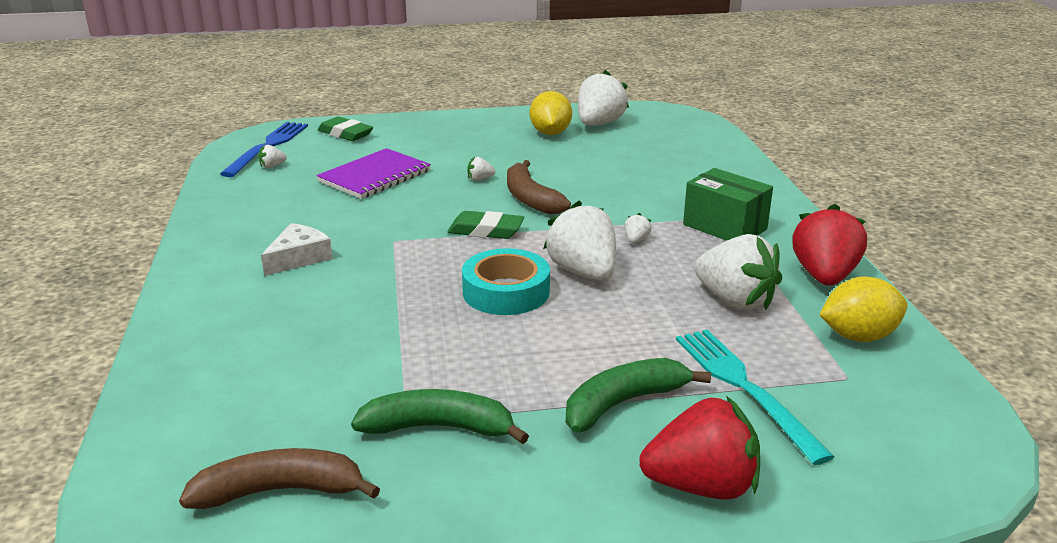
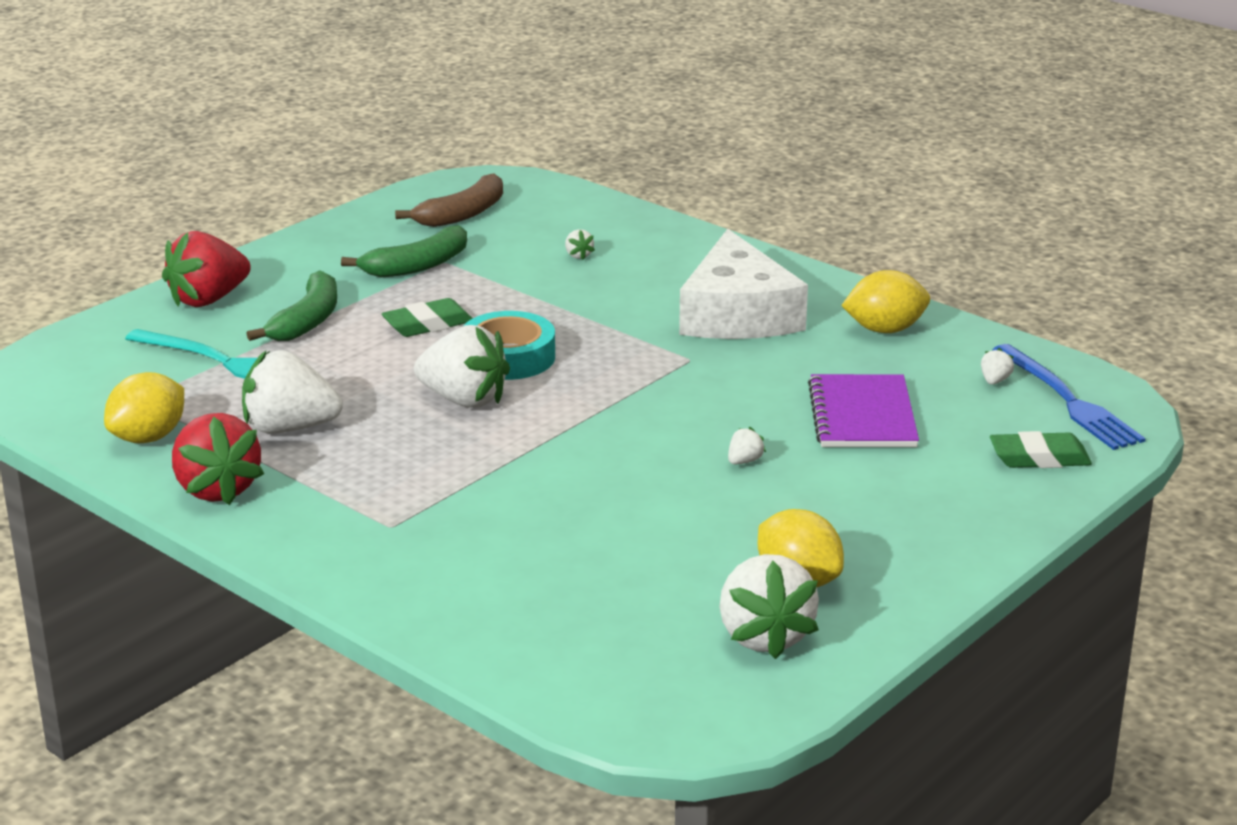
camera: 140 degrees right, 0 degrees up
white cheese [261,223,333,276] -> white cheese [679,229,808,339], size x1.96
green eraser [447,211,524,239] -> green eraser moved to [382,298,473,337]
brown banana [507,160,571,214] -> none
white strawberry [625,213,652,243] -> white strawberry moved to [565,229,595,260]
green box [683,168,773,241] -> none
none -> yellow lemon [841,270,930,333]

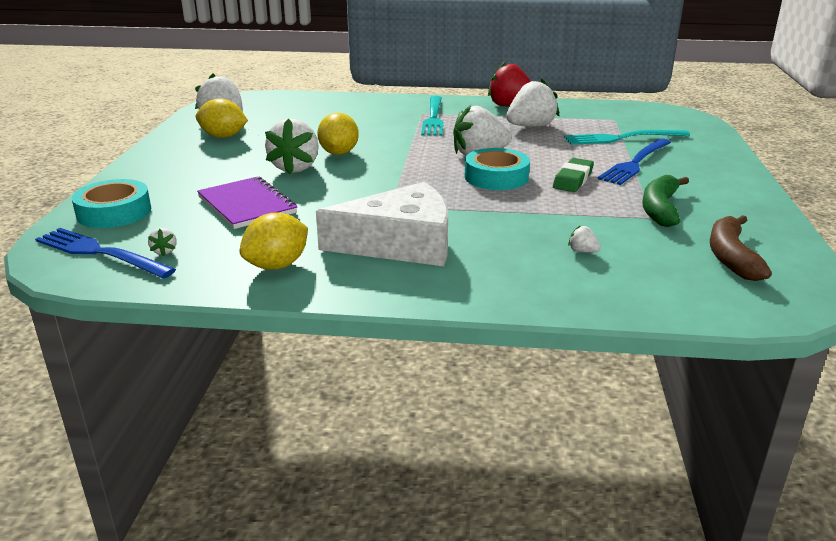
camera: 145 degrees right, 0 degrees up
yellow lemon [104,372,184,443] -> yellow lemon moved to [317,113,359,155]
red strawberry [162,231,251,307] -> none
green banana [246,270,337,341] -> blue fork [598,138,671,185]
white cheese [679,229,808,339] -> white cheese turned 120 degrees clockwise [316,182,448,266]
white strawberry [728,427,766,465] -> white strawberry [265,118,319,175], size x2.44
green eraser [990,431,1092,468] -> turquoise tape [72,179,151,228]
none -> turquoise fork [421,96,444,136]

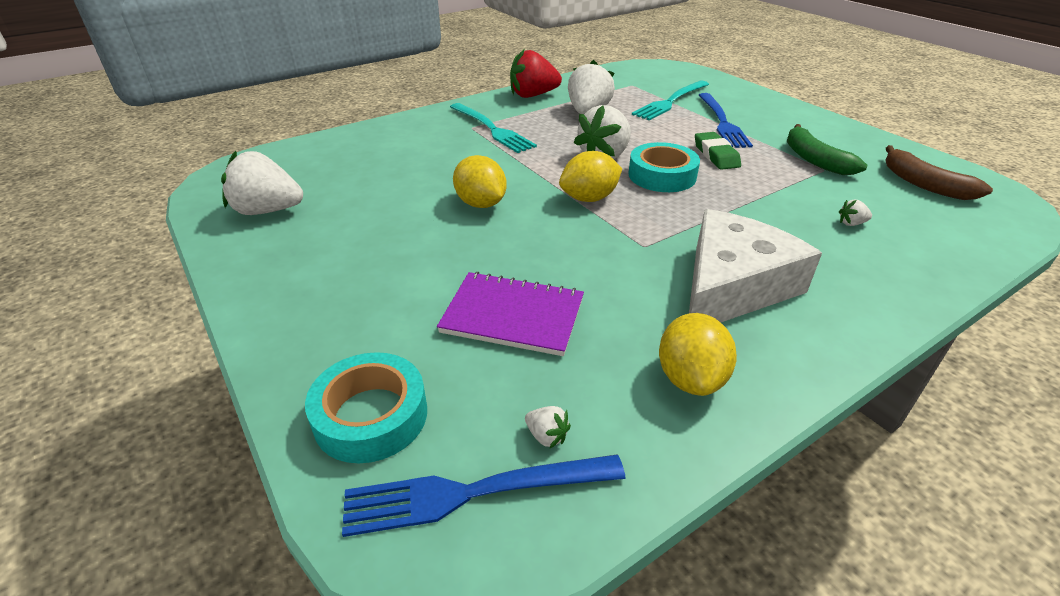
camera: 40 degrees left, 10 degrees up
yellow lemon [196,98,248,138] -> yellow lemon moved to [559,151,622,202]
white strawberry [265,118,319,175] -> none

